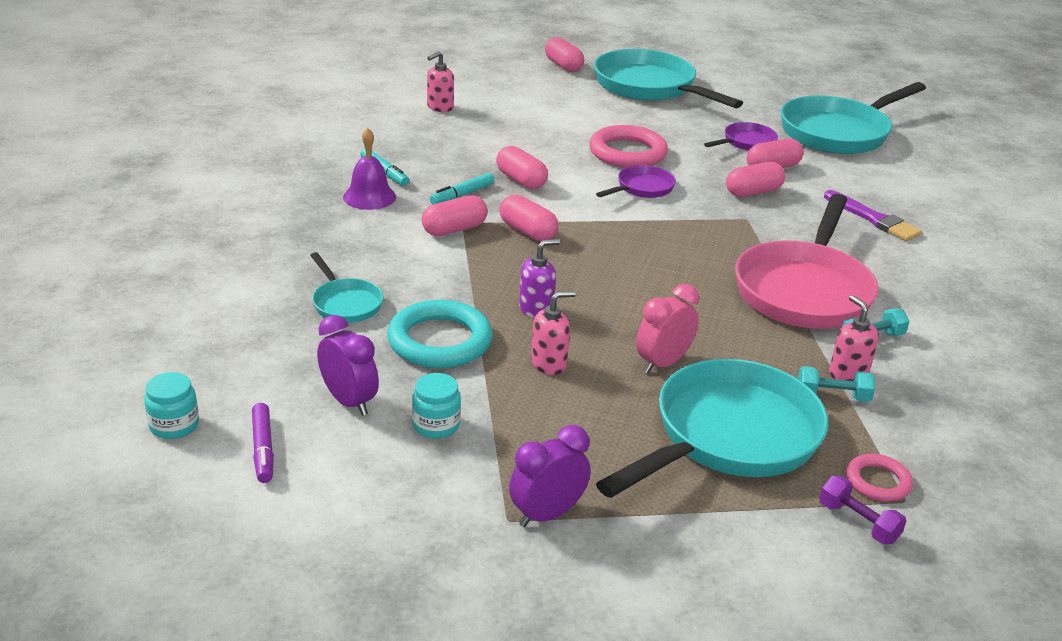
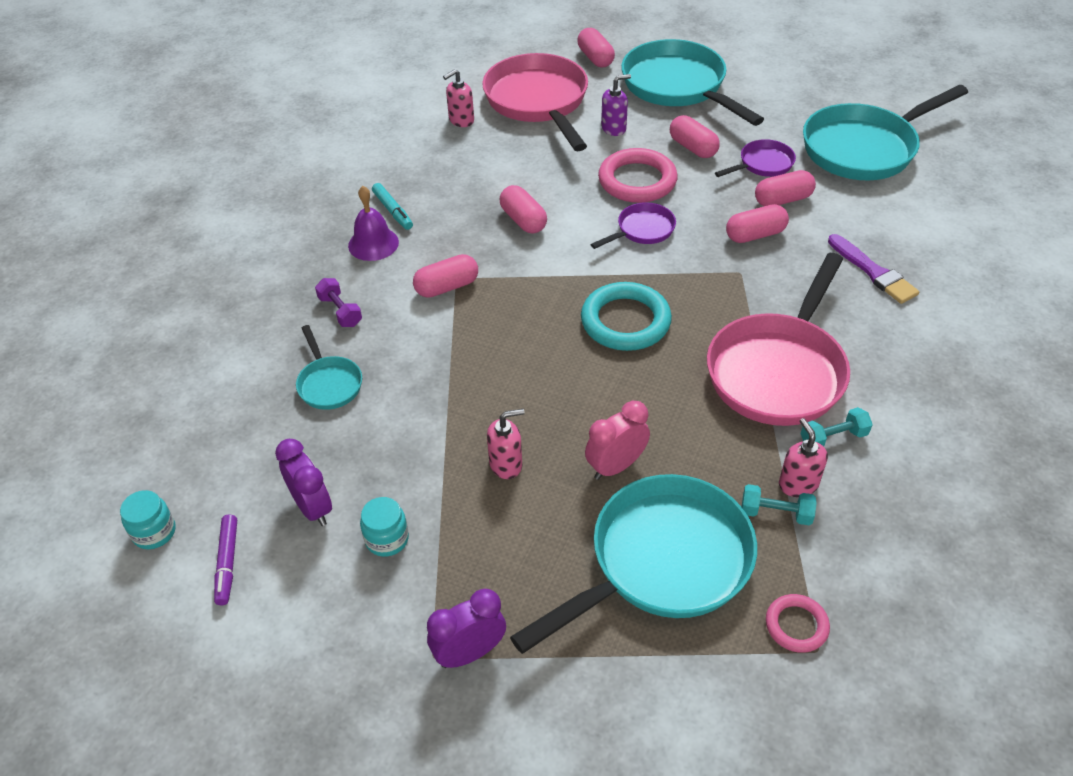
camera: 10 degrees right, 15 degrees up
turquoise ring [387,299,493,368] -> turquoise ring moved to [581,282,672,351]
turquoise marker [430,173,494,204] -> none
pink capsule [499,194,558,241] -> pink capsule moved to [670,115,720,158]
purple soap dispenser [519,239,560,318] -> purple soap dispenser moved to [601,74,631,136]
purple dumbbell [819,476,907,544] -> purple dumbbell moved to [315,278,362,327]
none -> pink pan [482,53,588,151]

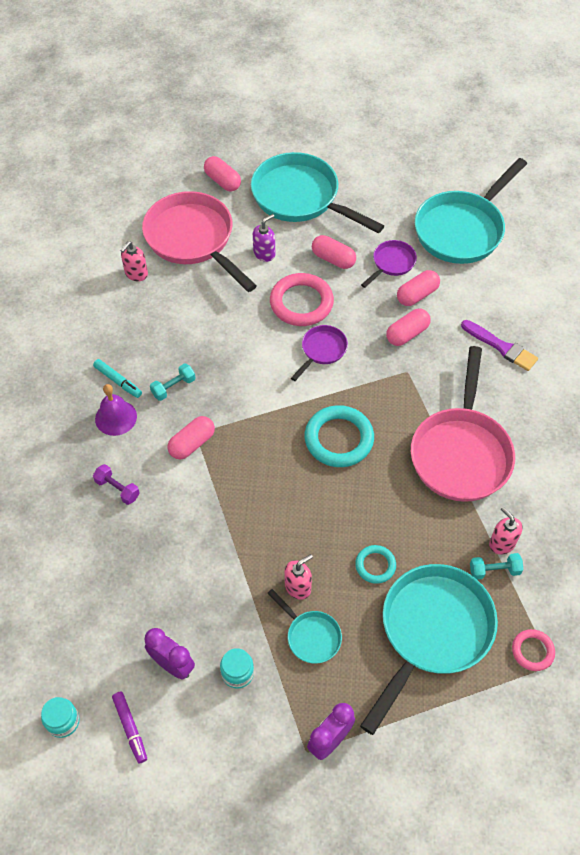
camera: 20 degrees left, 10 degrees up
turquoise pan [296,325,362,410] -> turquoise pan moved to [268,589,342,664]
pink capsule [499,185,547,233] -> none
pink clock [585,401,650,480] -> turquoise ring [355,545,396,584]
turquoise dumbbell [801,407,873,447] -> turquoise dumbbell moved to [150,363,195,401]

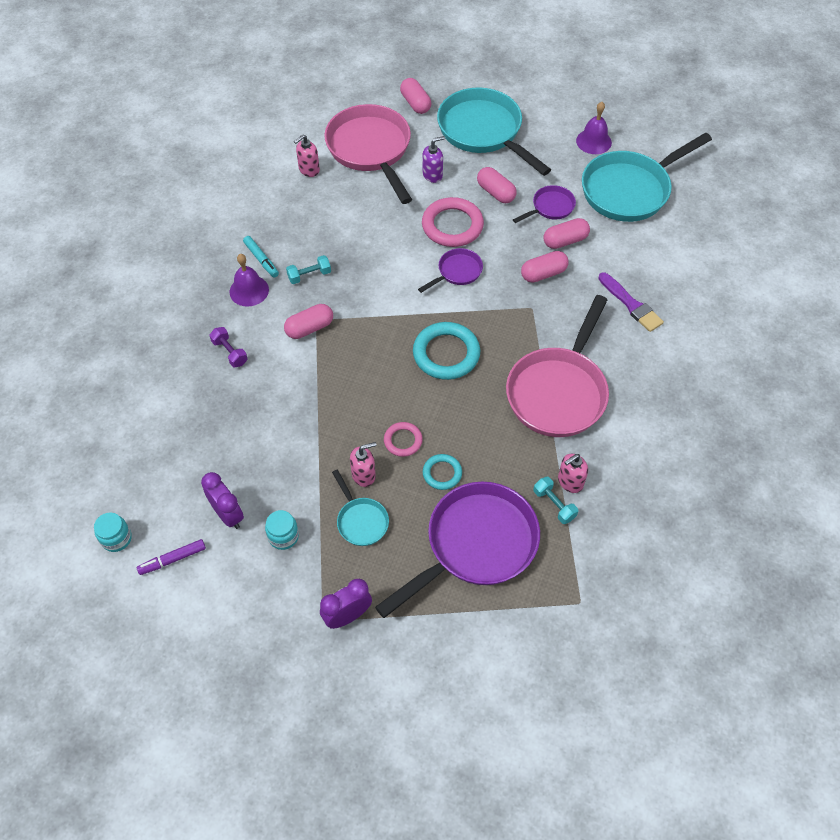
camera: 15 degrees right, 0 degrees up
purple marker [112,692,147,763] -> purple marker turned 75 degrees clockwise [137,539,206,575]
turquoise pan [360,564,498,735] -> purple pan [375,482,540,618]
turquoise dumbbell [470,553,524,580] -> turquoise dumbbell turned 45 degrees clockwise [533,476,578,524]
pink soap dispenser [489,506,523,555] -> pink soap dispenser turned 105 degrees counterclockwise [558,454,588,493]
pink ring [512,629,555,671] -> pink ring moved to [384,422,423,457]
none -> purple bell [576,102,612,154]

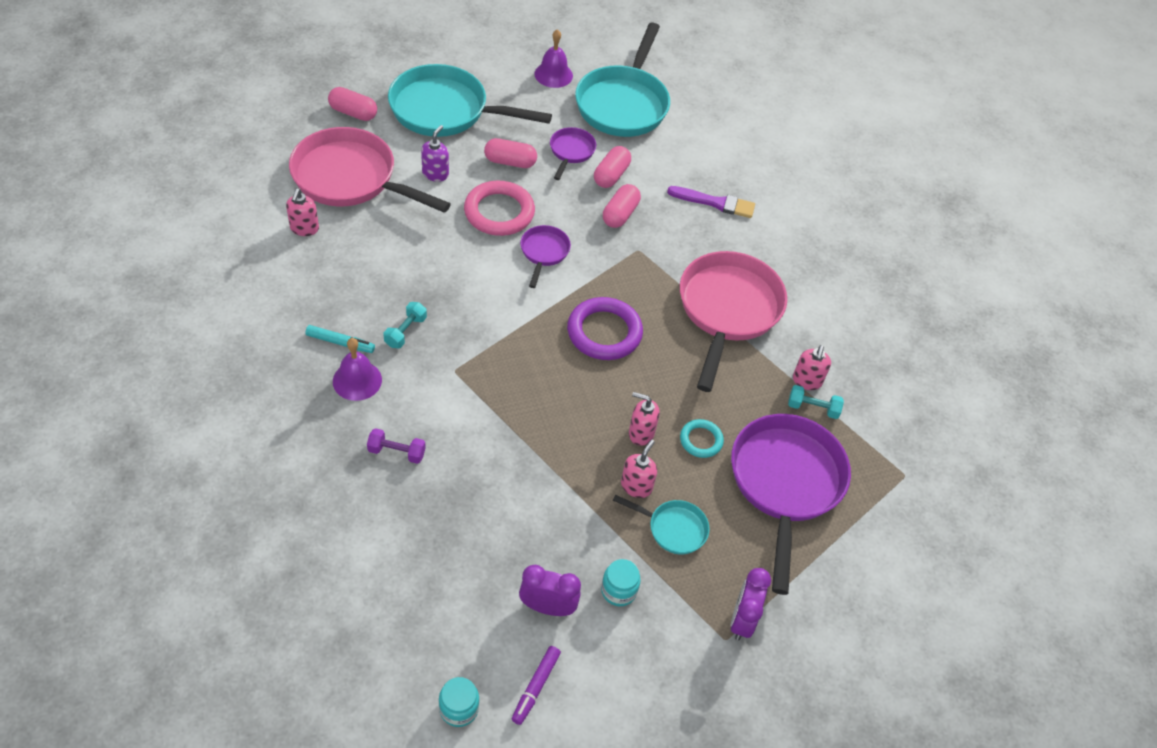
camera: 45 degrees left, 5 degrees down
pink capsule [284,304,333,339] -> none
pink ring [384,422,423,457] -> pink soap dispenser [629,392,660,446]
turquoise ring [413,322,480,380] -> purple ring [567,297,643,360]
pink pan [506,295,609,437] -> pink pan turned 150 degrees counterclockwise [680,251,787,392]

